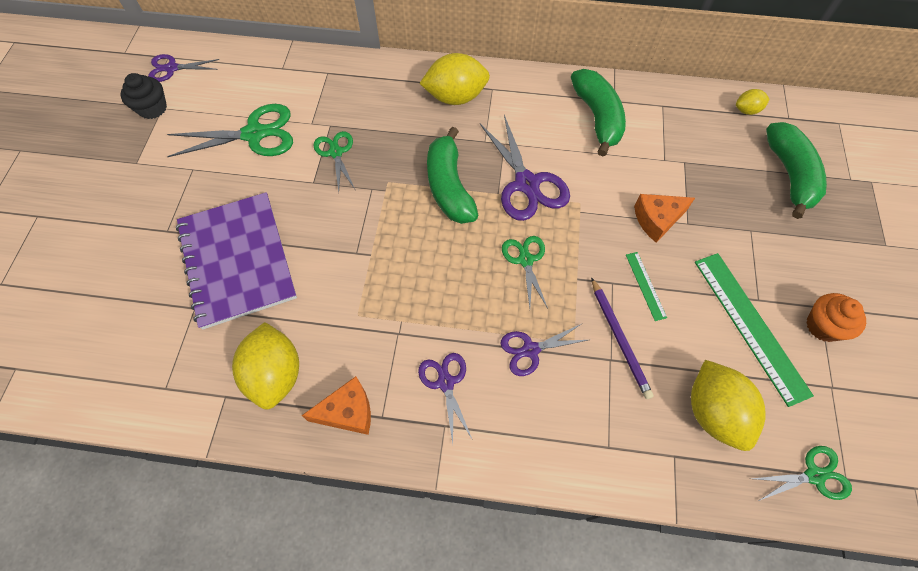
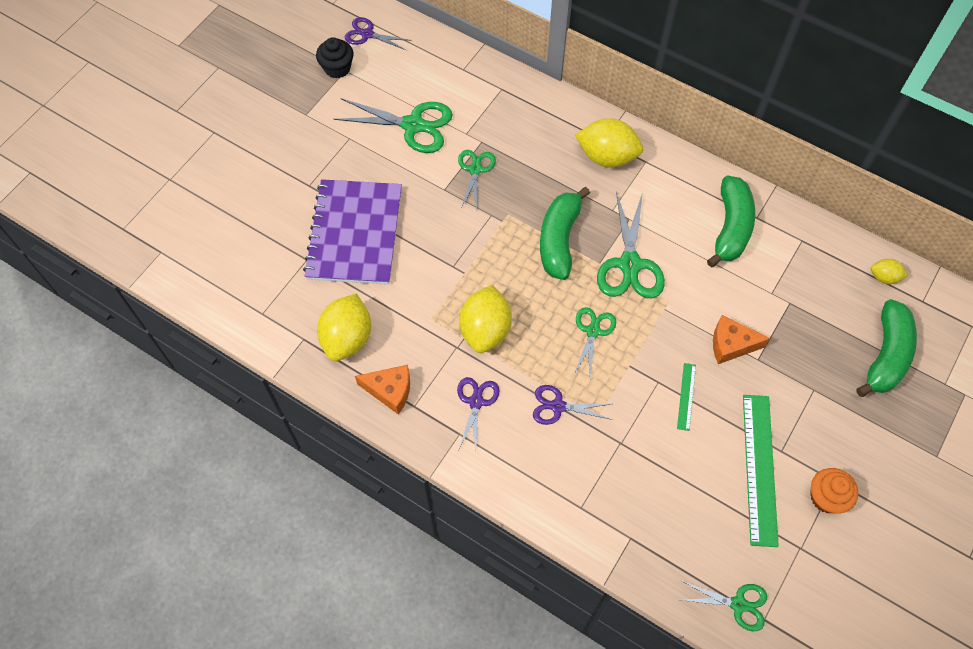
camera: 25 degrees right, 0 degrees up
purple scissors [480,115,570,221] -> green scissors [597,192,665,298]
purple pencil [591,277,654,399] -> none
yellow lemon [691,360,766,451] -> yellow lemon moved to [459,285,512,353]

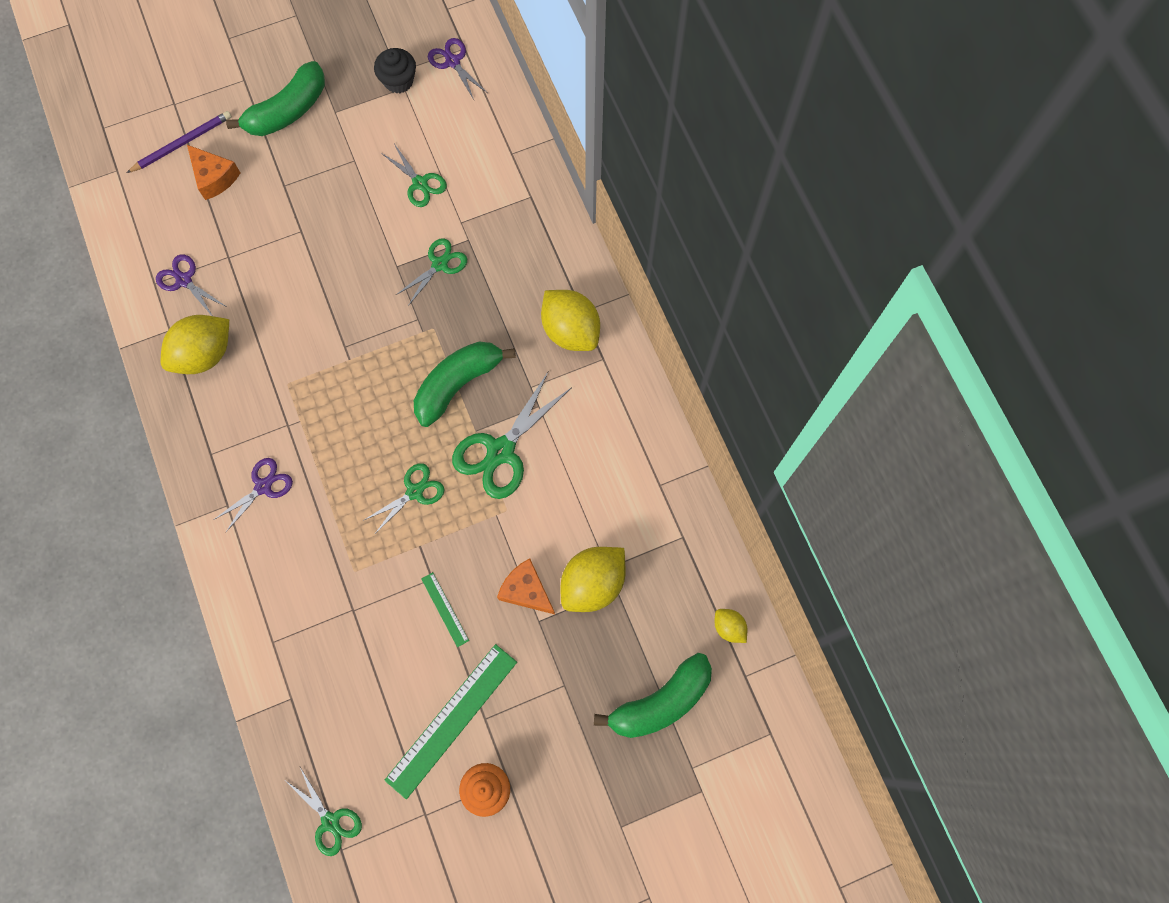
camera: 35 degrees right, 10 degrees up
purple notebook [303,179,402,285] -> none
green scissors [333,98,453,153] -> green scissors [381,144,447,207], size x0.59
orange cheese [355,365,410,414] -> orange cheese moved to [187,145,240,200]
yellow lemon [459,285,512,353] -> yellow lemon moved to [560,547,626,612]
purple scissors [533,385,612,425] -> purple scissors moved to [156,254,227,316]
green ruler [677,363,696,431] -> green ruler turned 75 degrees counterclockwise [421,572,469,647]
green banana [707,176,755,267] -> green banana moved to [226,61,325,136]
none -> purple pencil [127,111,232,173]

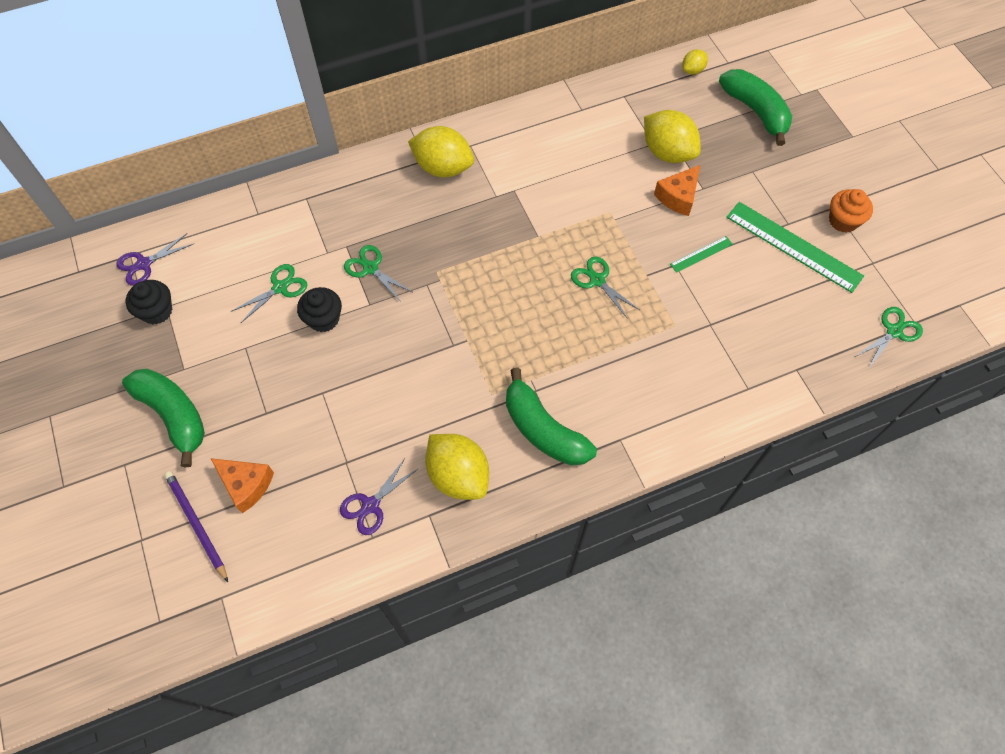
camera: 90 degrees left, 10 degrees down
orange cheese [187,145,240,200] -> orange cheese turned 75 degrees clockwise [211,458,274,513]
purple scissors [213,458,293,533] -> none
green banana [414,341,516,427] -> green banana moved to [506,367,597,466]
green scissors [452,372,571,499] -> none
yellow lemon [541,290,600,351] -> yellow lemon turned 60 degrees clockwise [408,126,474,178]
none -> black cupcake [297,287,342,332]

